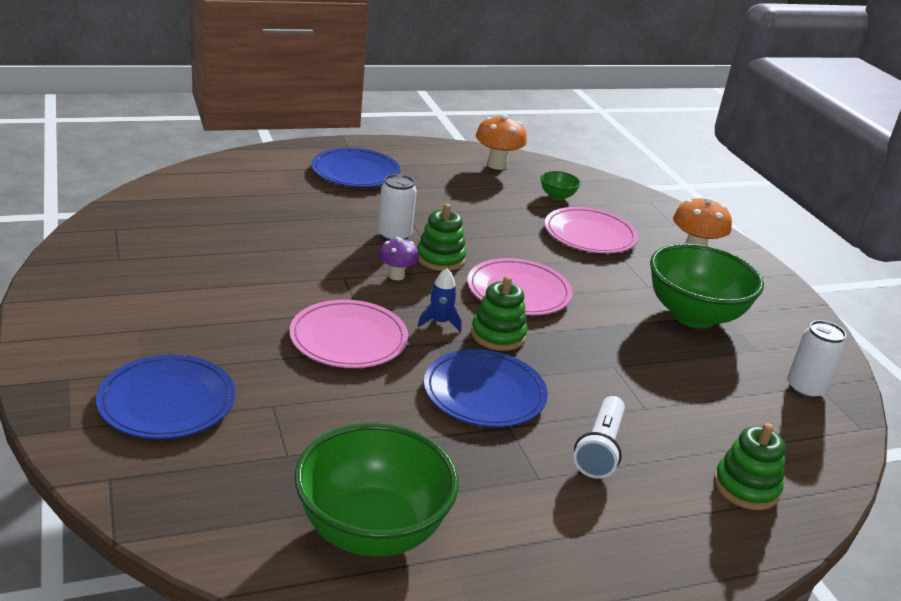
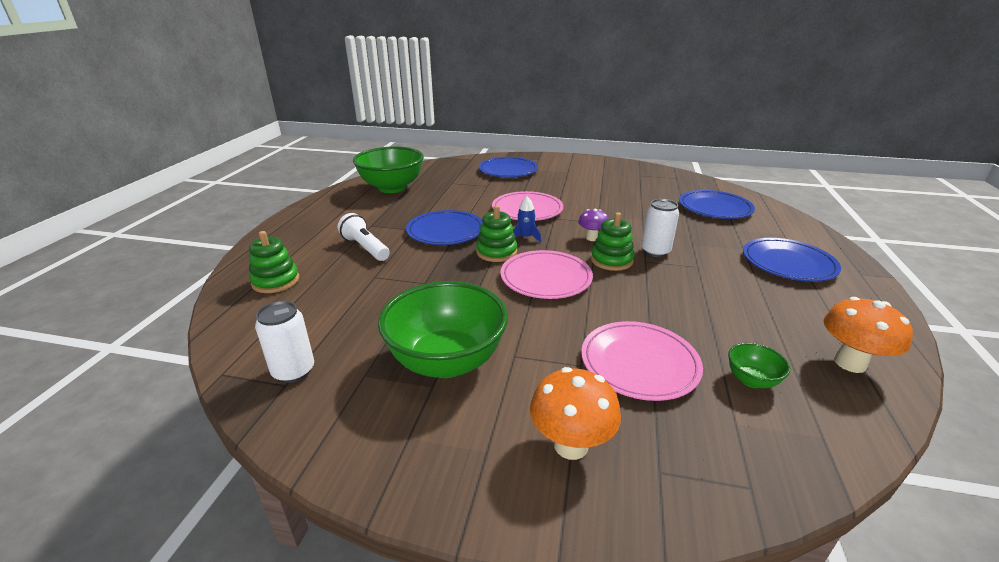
camera: 125 degrees right, 0 degrees up
none -> blue plate [679,190,755,219]

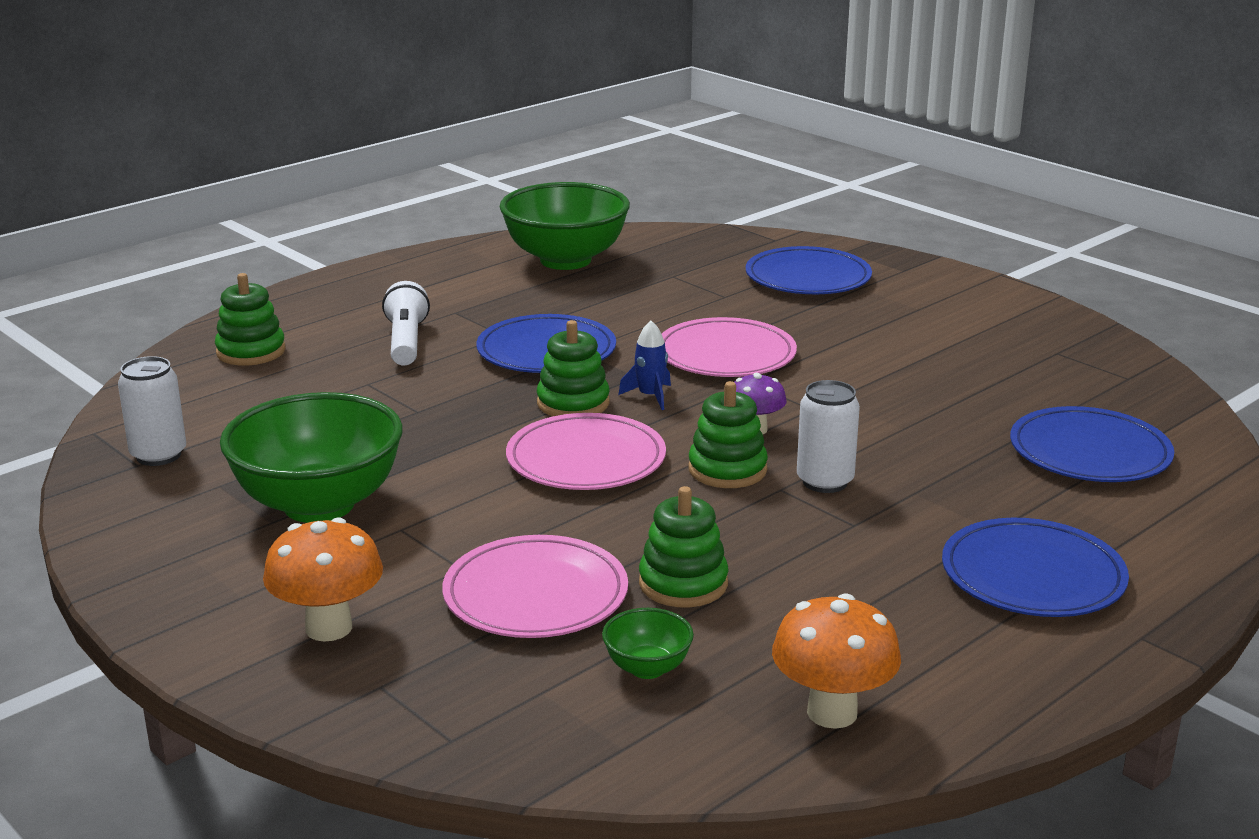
camera: 35 degrees right, 5 degrees down
none -> green stacking toy [639,486,729,607]

